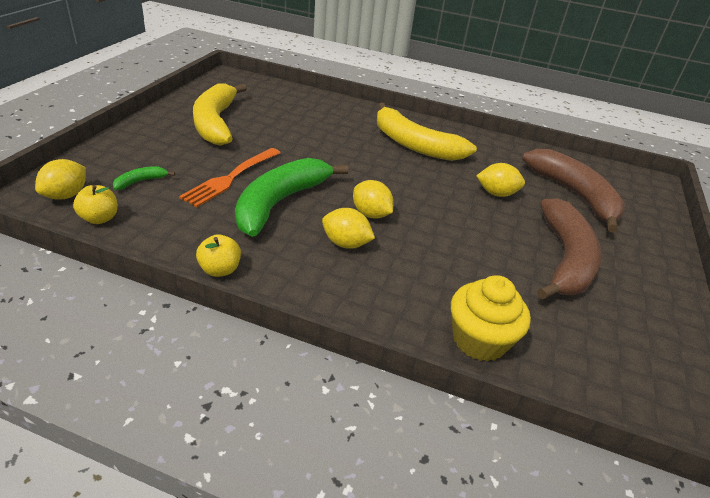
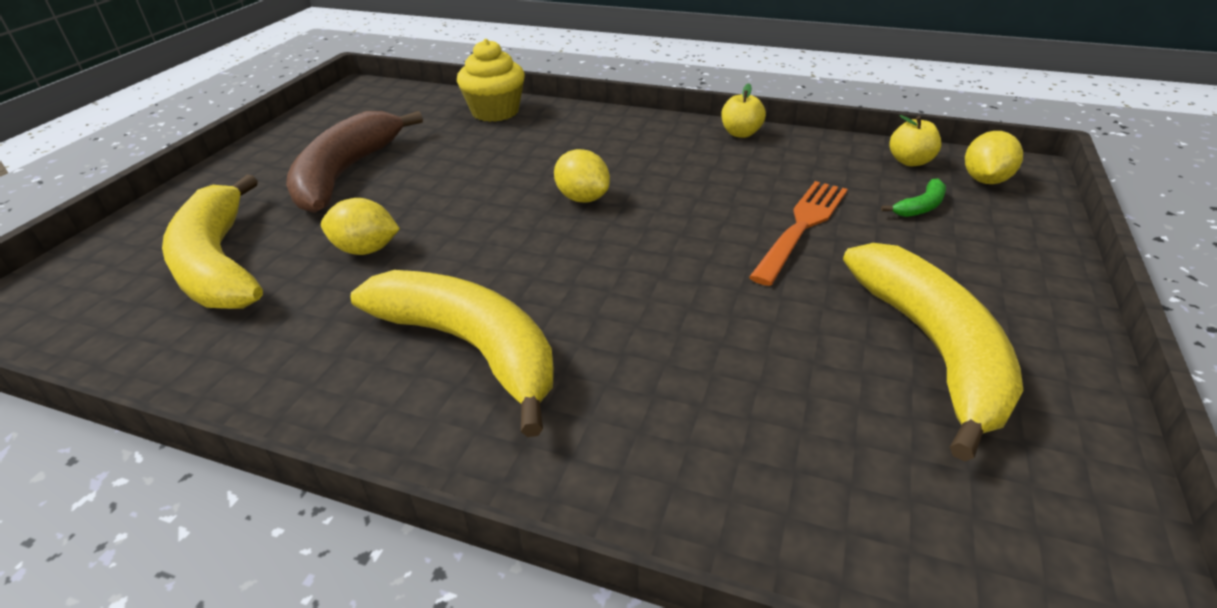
camera: 175 degrees left, 0 degrees up
green banana [235,158,349,237] -> none
yellow lemon [322,208,375,249] -> none
brown banana [522,149,625,233] -> yellow banana [162,174,263,309]

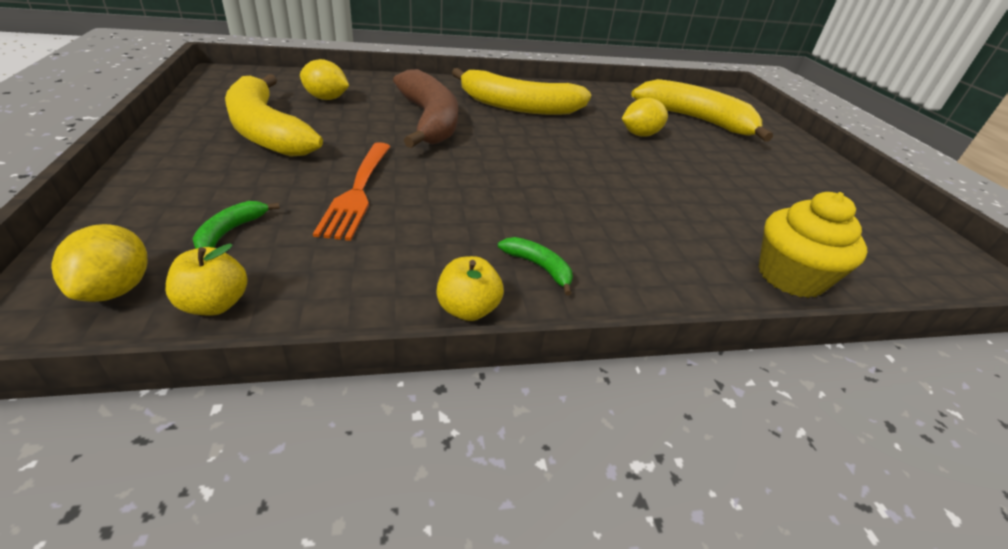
camera: 145 degrees right, 0 degrees up
brown banana [286,111,423,213] -> brown banana moved to [393,69,458,148]
yellow lemon [554,149,610,203] -> yellow lemon moved to [300,59,349,100]
none -> green banana [498,237,573,295]

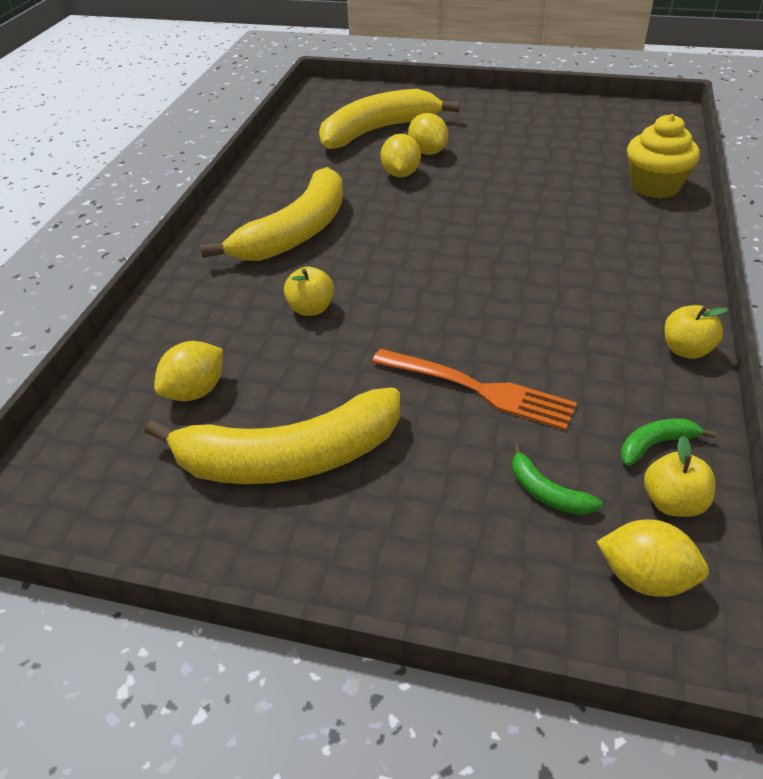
camera: 60 degrees left, 5 degrees up
brown banana [393,69,458,148] -> yellow apple [284,267,334,316]
green banana [498,237,573,295] -> green banana moved to [621,419,716,466]
none -> yellow lemon [408,113,448,155]

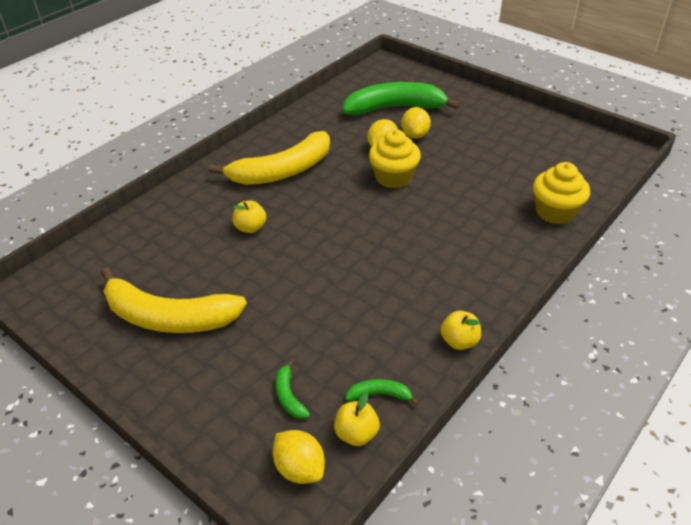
camera: 25 degrees right, 0 degrees up
yellow lemon [154,341,223,401] -> none
yellow banana [319,89,460,149] -> green banana [342,82,460,115]
orange fork [372,349,577,431] -> none
none -> yellow cupcake [369,129,421,188]

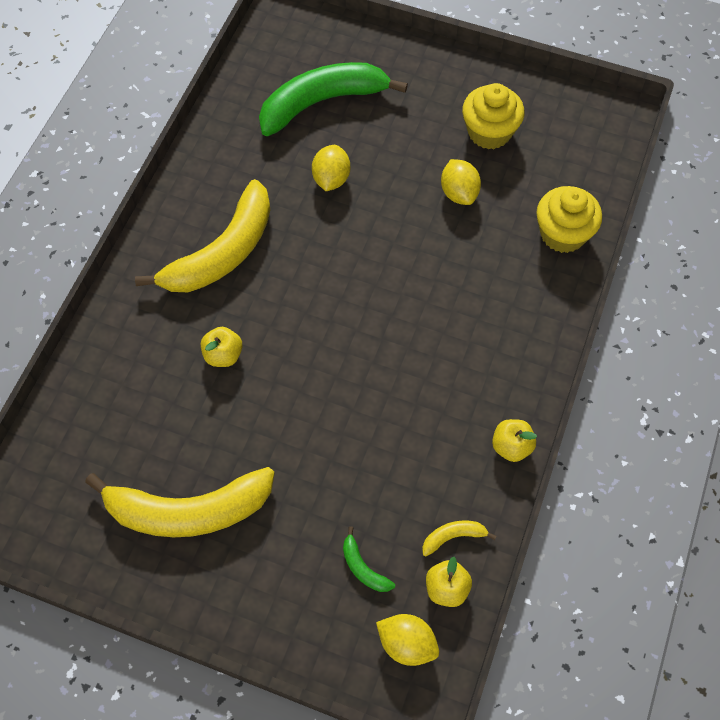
camera: 20 degrees left, 20 degrees up
green banana [345,379,419,405] -> yellow banana [422,520,496,556]
yellow cupcake [369,129,421,188] -> yellow cupcake moved to [462,83,524,149]
yellow lemon [401,107,431,139] -> yellow lemon moved to [441,159,481,205]

